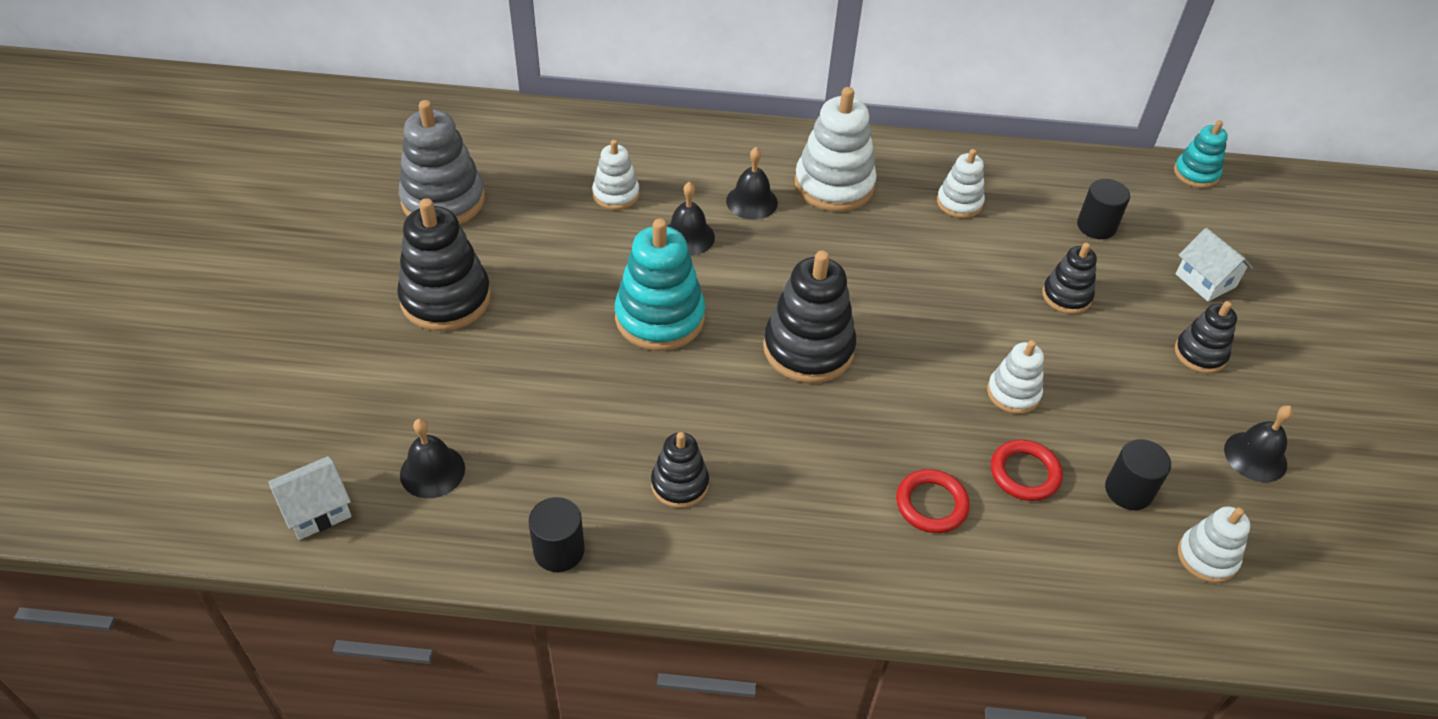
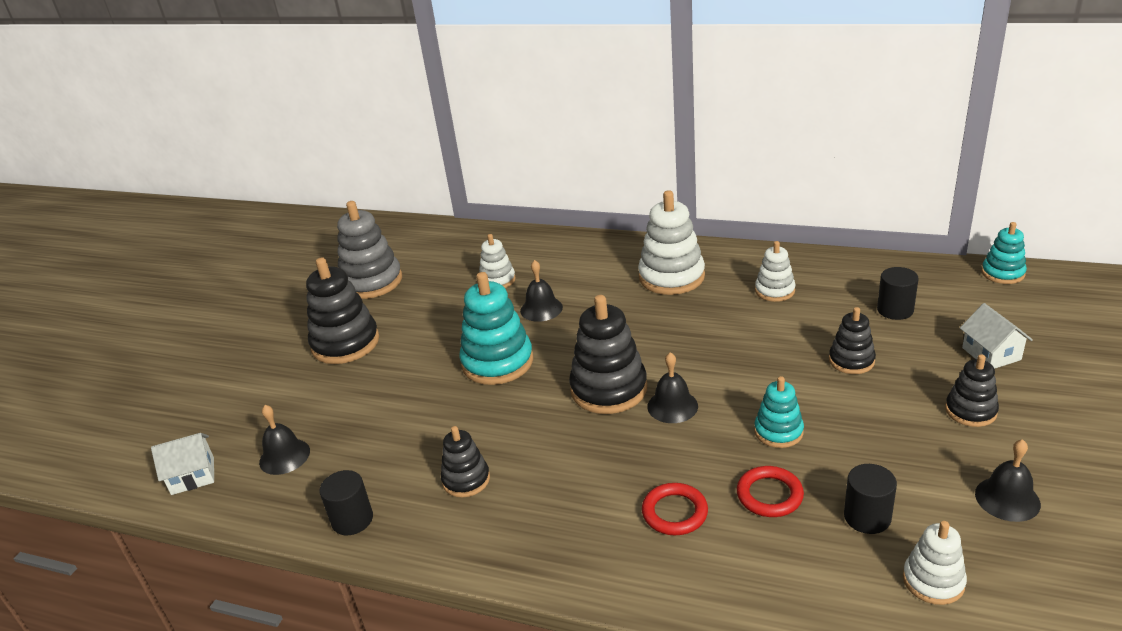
camera: 20 degrees right, 15 degrees down
black bell [726,147,778,220] -> black bell moved to [647,352,698,423]
white stacking toy [987,340,1044,414] -> turquoise stacking toy [754,376,804,448]

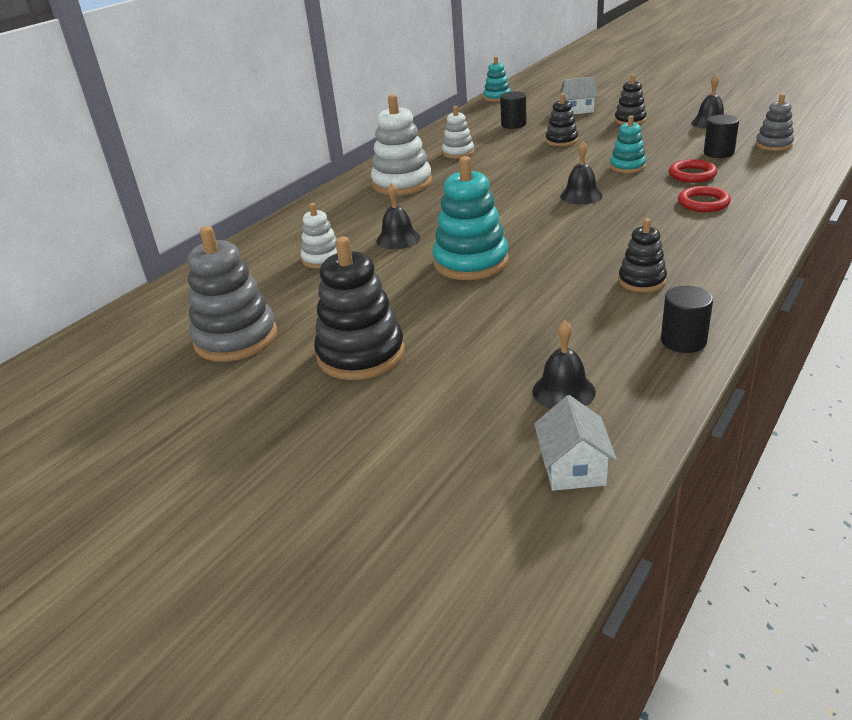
camera: 75 degrees left, 0 degrees up
black stacking toy [569,295,647,414] -> none
white stacking toy [903,521,967,605] -> grey stacking toy [755,94,794,151]

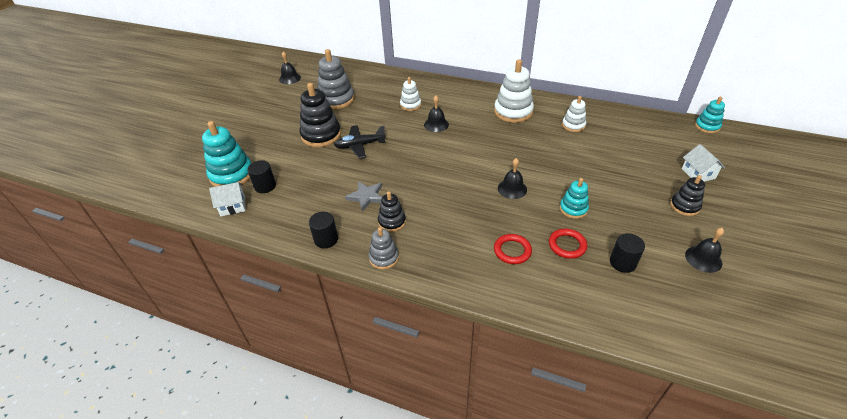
camera: 75 degrees right, 10 degrees up
turquoise stacking toy [433,156,509,280] -> turquoise stacking toy moved to [202,121,251,187]
black cylinder [500,91,527,129] -> black cylinder moved to [247,160,276,193]
black bell [532,321,596,409] -> black bell moved to [279,51,301,84]
black stacking toy [546,93,578,146] -> none
grey stacking toy [755,94,794,151] -> grey stacking toy moved to [369,227,399,270]
none -> black plane [334,125,386,159]
none -> grey star [345,181,382,211]

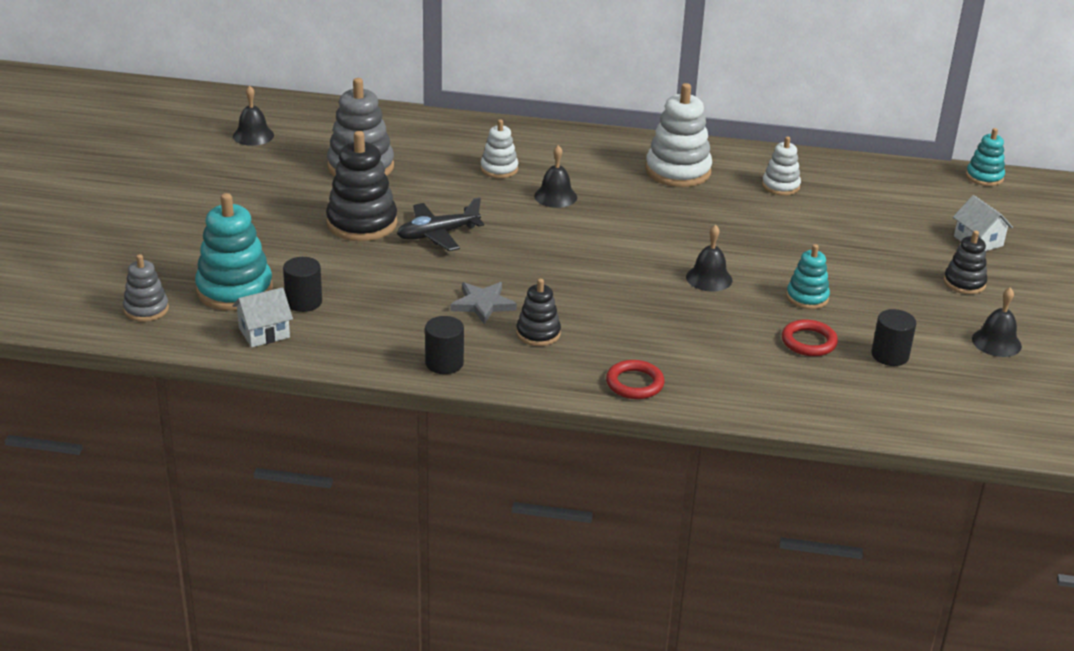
camera: 15 degrees left, 10 degrees down
grey stacking toy [369,227,399,270] -> grey stacking toy moved to [123,254,169,322]
red ring [494,234,532,264] -> red ring moved to [606,360,665,399]

